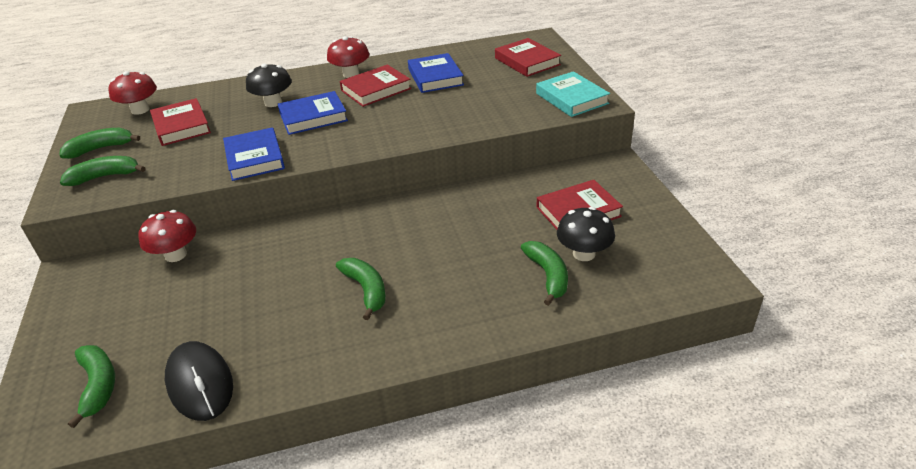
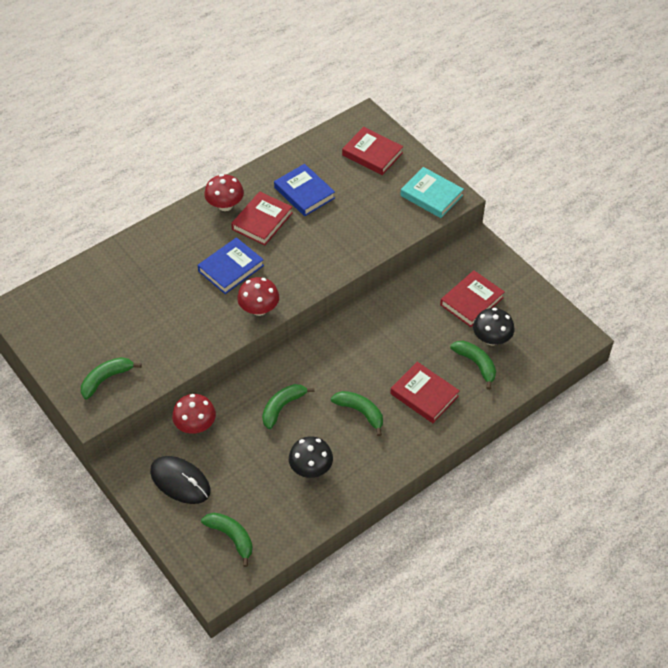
camera: 25 degrees left, 15 degrees up
green banana [60,128,140,159] -> green banana moved to [262,384,315,429]
red mushroom [109,71,157,115] -> red mushroom moved to [237,277,279,316]
red book [150,98,211,146] -> red book moved to [390,362,460,423]
black mouse [165,341,233,421] -> black mouse moved to [150,456,211,504]
blue book [223,127,285,181] -> none
black mushroom [246,63,292,107] -> black mushroom moved to [289,436,333,478]

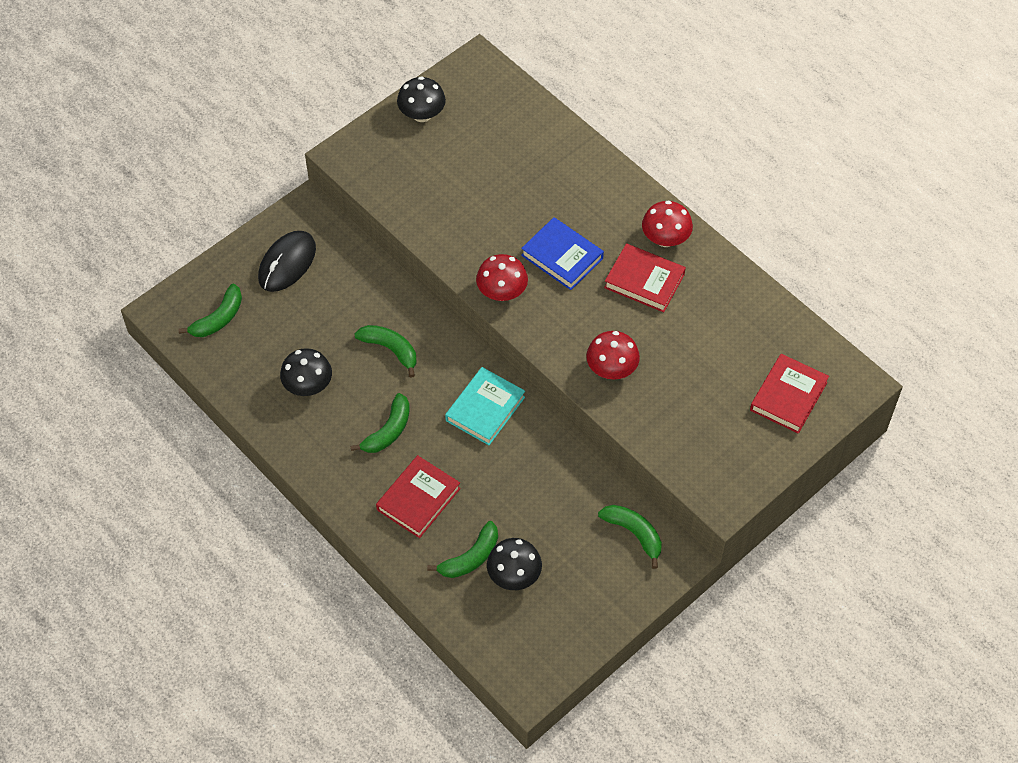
camera: 85 degrees right, 5 degrees up
green banana [81,357,142,399] -> green banana moved to [598,505,662,569]
red mushroom [172,394,216,434] -> red mushroom moved to [586,331,640,380]
blue book [274,164,335,216] -> none
turquoise book [400,167,464,218] -> turquoise book moved to [445,367,525,445]
red book [440,271,505,327] -> none
none -> black mushroom [397,76,446,122]

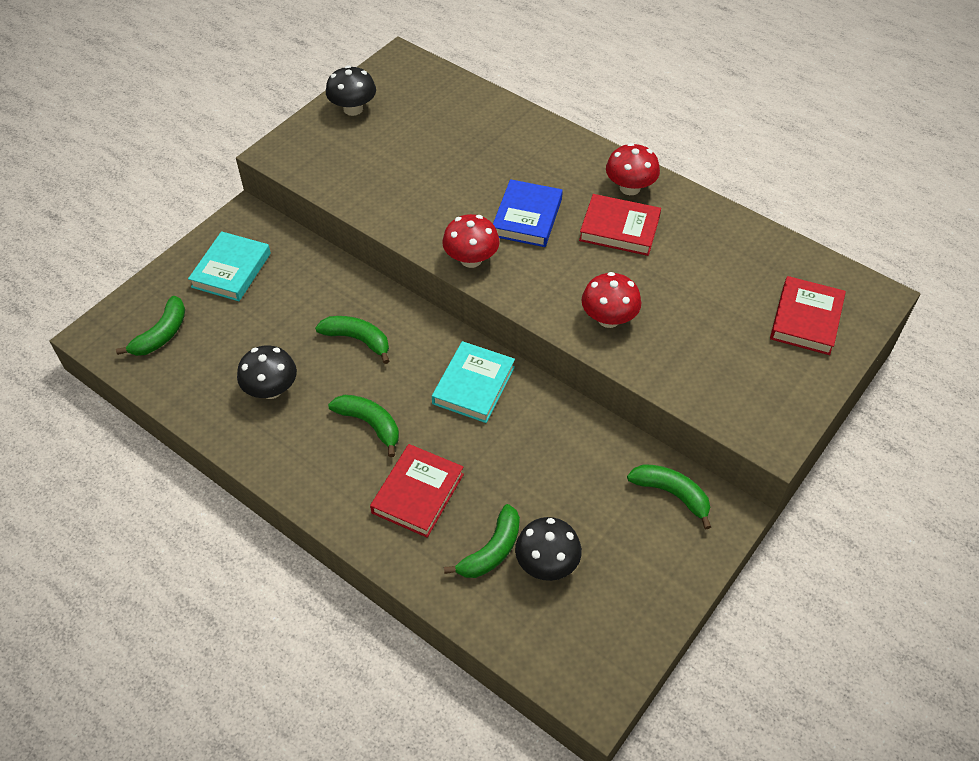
camera: 10 degrees left, 5 degrees down
black mouse [258,231,316,292] -> turquoise book [188,231,271,301]
green banana [351,393,410,453] -> green banana turned 75 degrees counterclockwise [328,395,399,457]
blue book [521,217,604,290] -> blue book turned 75 degrees clockwise [493,179,563,247]

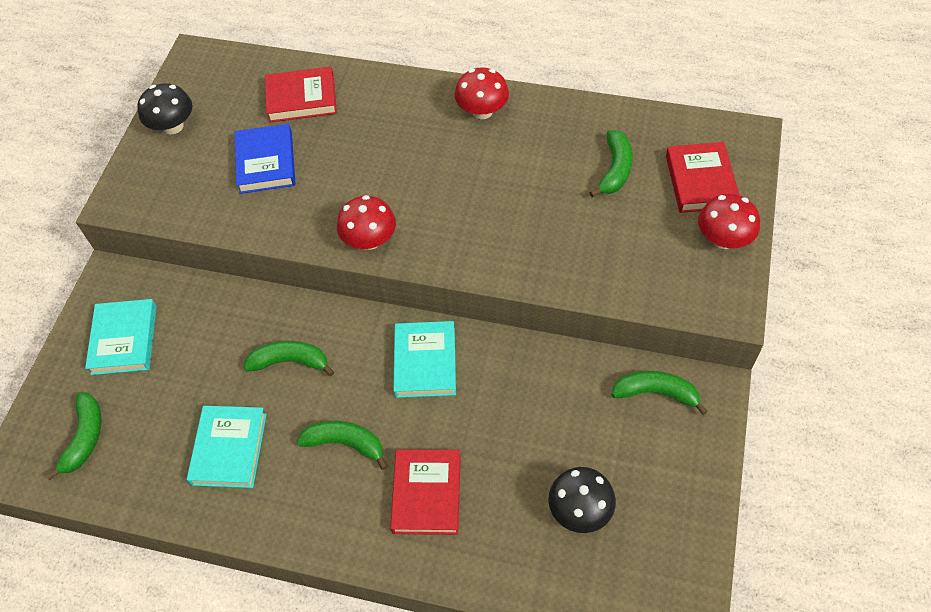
camera: 20 degrees left, 5 degrees up
black mushroom [237,345,297,399] -> turquoise book [187,406,267,488]
green banana [444,504,520,578] -> green banana moved to [589,130,633,197]
blue book [493,179,563,247] -> blue book moved to [235,124,295,194]
red book [579,194,661,256] -> red book moved to [265,67,337,123]
red mushroom [581,272,641,328] -> red mushroom moved to [698,194,760,249]

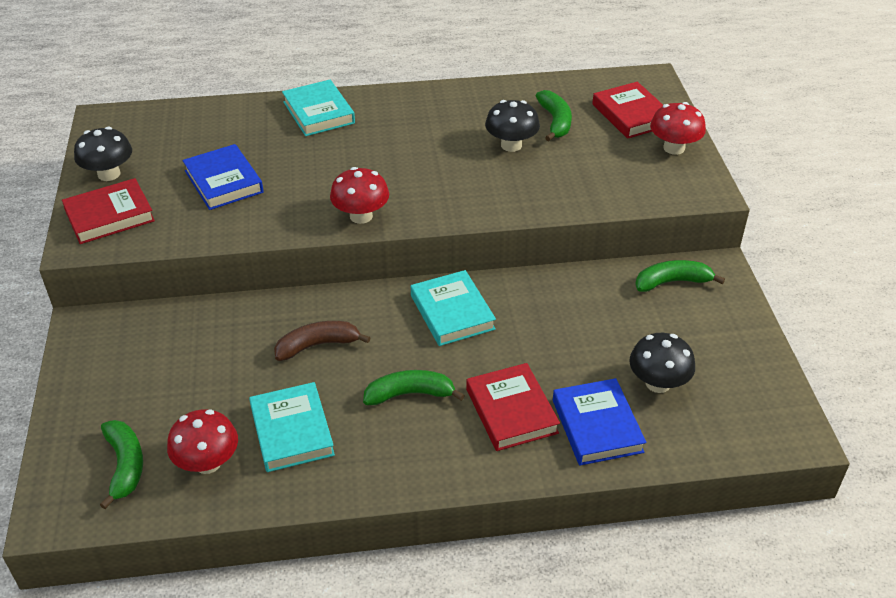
camera: 25 degrees left, 15 degrees down
turquoise book [85,299,157,375] -> turquoise book moved to [282,80,355,136]
green banana [243,341,334,377] -> brown banana [274,321,370,361]
red book [265,67,337,123] -> red book moved to [62,178,155,244]
red mushroom [455,67,509,119] -> red mushroom moved to [167,409,238,474]
none -> black mushroom [485,100,540,152]
none -> blue book [553,378,646,466]

